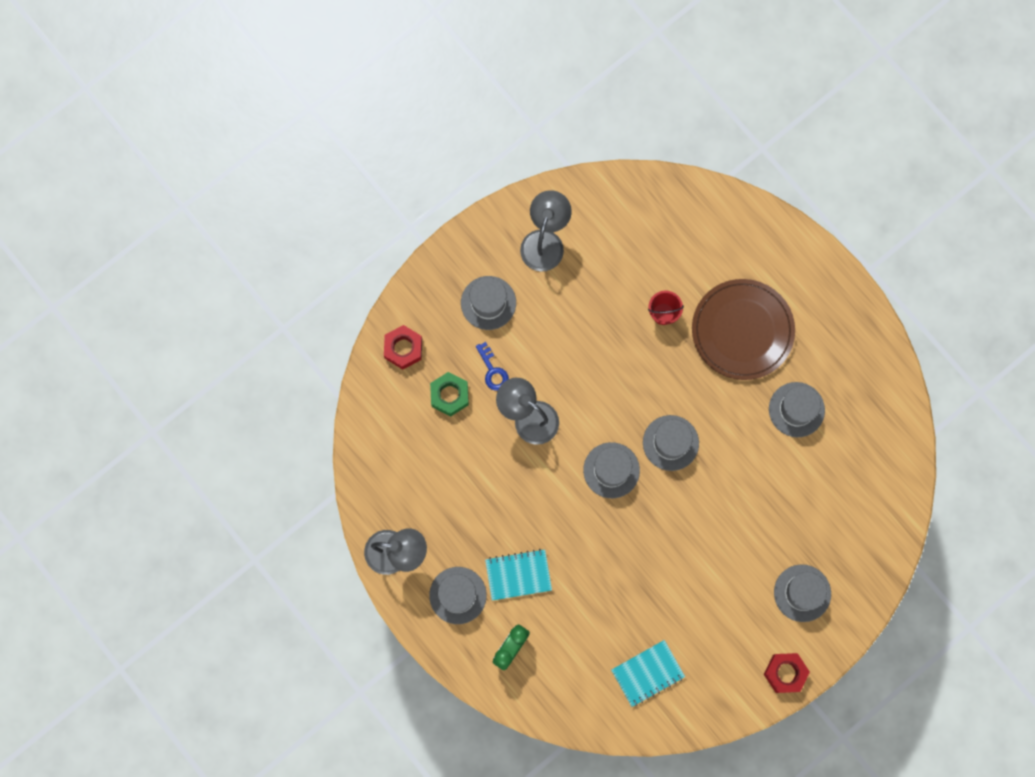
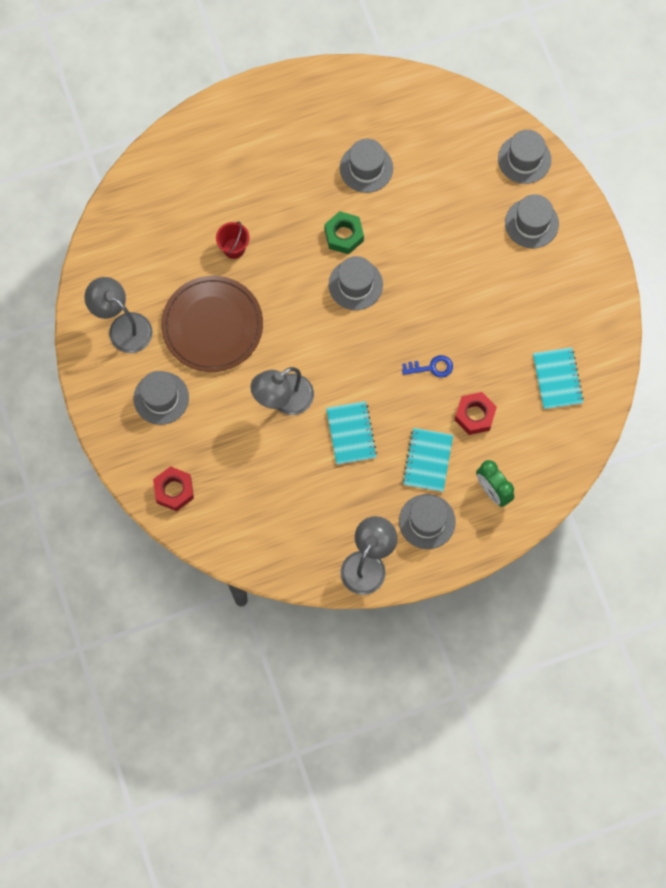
camera: 70 degrees left, 5 degrees down
green nut [430,372,469,416] -> green nut moved to [324,211,364,254]
blue key [476,342,509,391] -> blue key moved to [402,355,453,378]
grey hat [583,442,640,498] -> grey hat moved to [498,130,551,184]
brown plate [692,279,795,380] -> brown plate moved to [161,276,263,372]
red nut [764,653,810,693] -> red nut moved to [455,392,497,435]
none -> turquoise notebook [326,401,377,465]

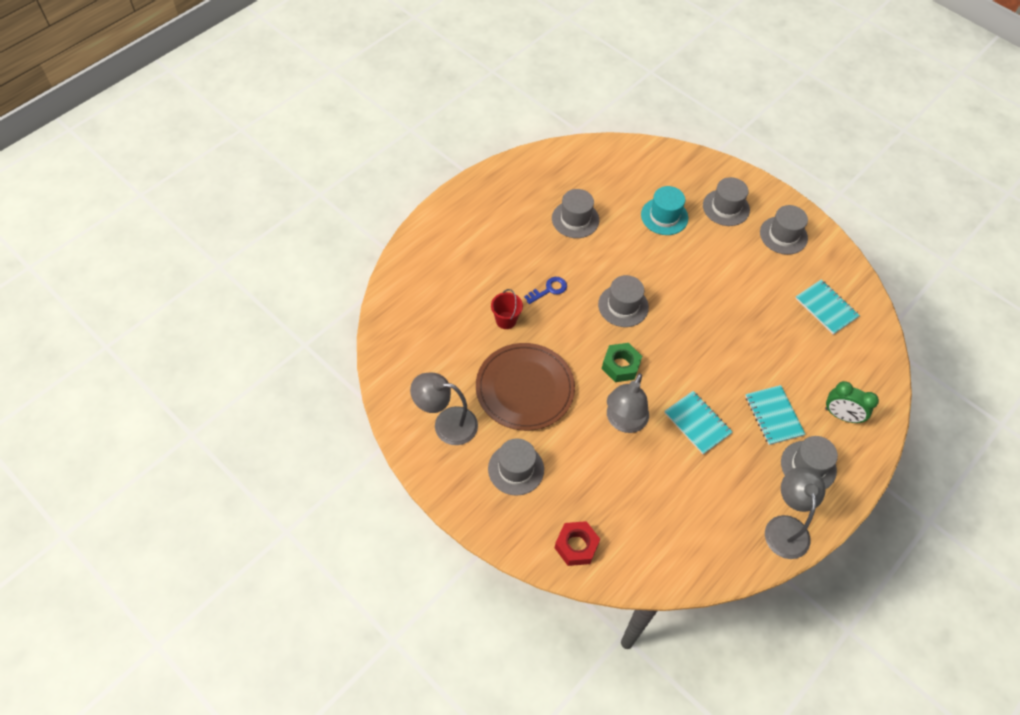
camera: 30 degrees left, 15 degrees down
green nut [324,211,364,254] -> green nut moved to [602,343,642,382]
blue key [402,355,453,378] -> blue key moved to [524,277,567,304]
red nut [455,392,497,435] -> none
grey hat [498,130,551,184] -> grey hat moved to [760,205,808,255]
none -> turquoise hat [641,186,688,235]

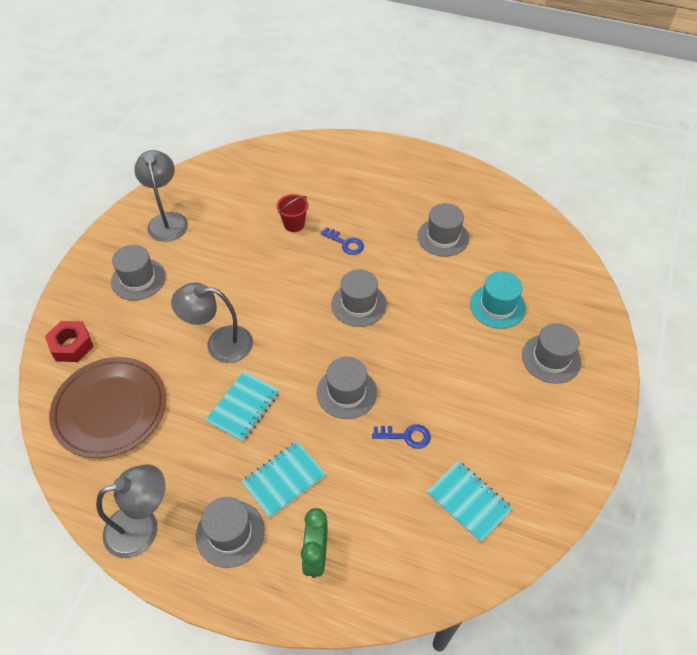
camera: 70 degrees right, 5 degrees down
brown plate [476,343,575,431] -> brown plate moved to [49,357,166,458]
green nut [602,343,642,382] -> none
grey hat [760,205,808,255] -> grey hat moved to [317,357,377,419]
turquoise notebook [795,280,860,335] -> turquoise notebook turned 75 degrees counterclockwise [427,461,513,543]
none -> blue key [372,424,431,449]

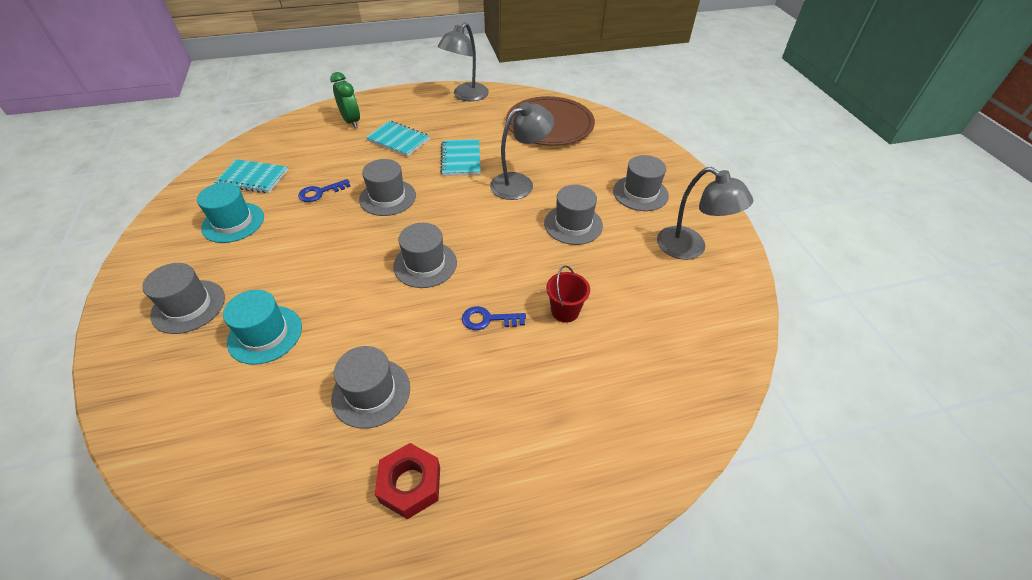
camera: 145 degrees right, 5 degrees down
red nut [45,321,94,362] -> red nut moved to [375,443,440,519]
grey hat [196,497,265,568] -> grey hat moved to [544,185,603,245]
turquoise notebook [241,441,326,518] -> turquoise notebook turned 75 degrees counterclockwise [366,121,430,157]
none -> turquoise hat [197,182,264,243]

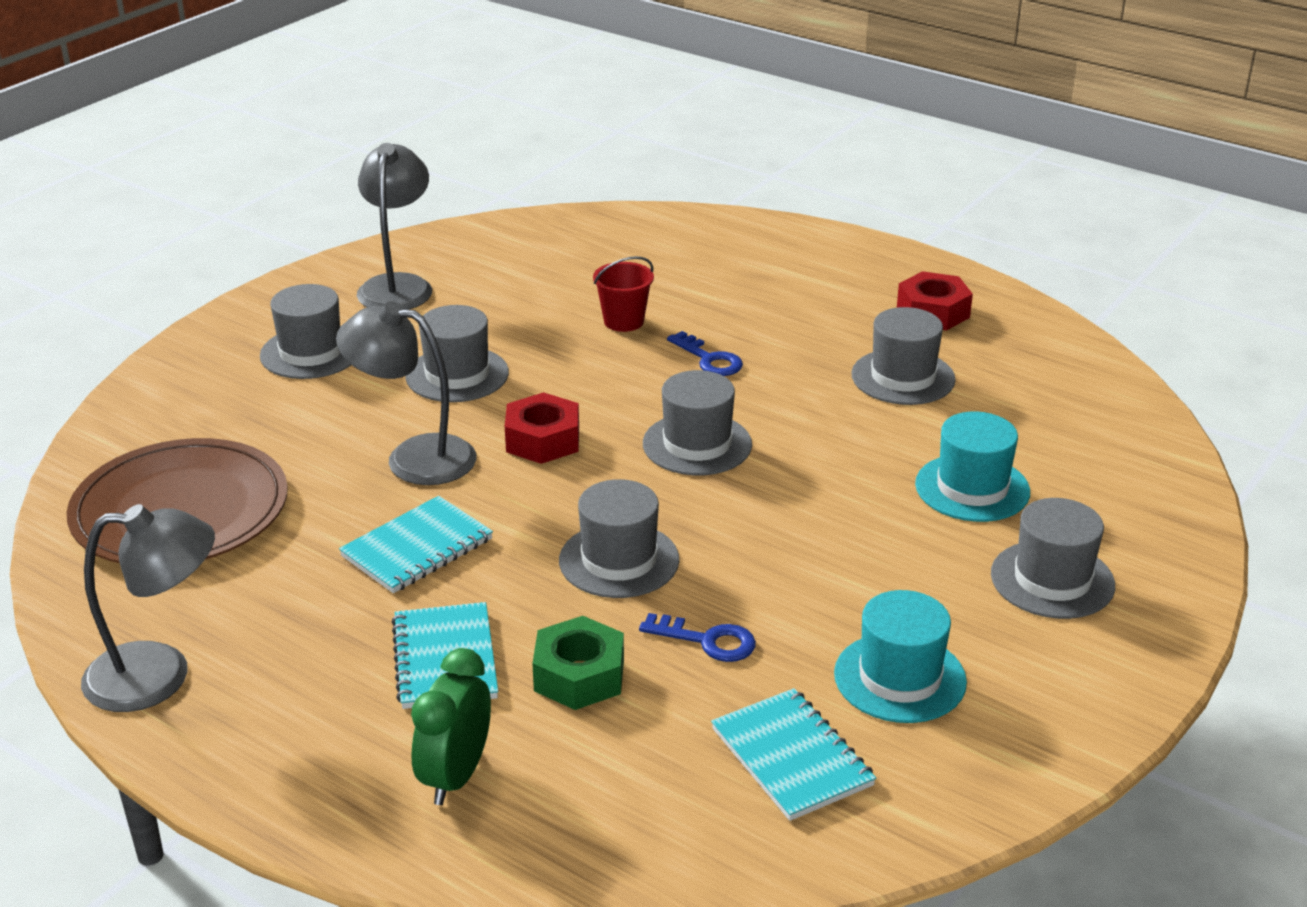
camera: 130 degrees left, 15 degrees down
none -> red nut [505,392,579,464]
none -> green nut [532,616,624,710]

